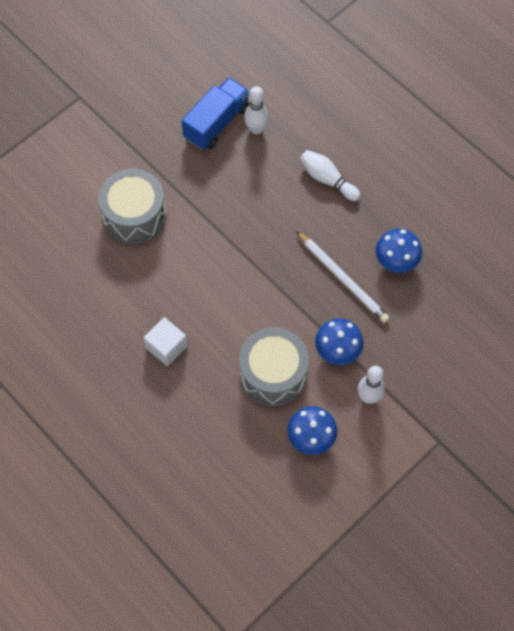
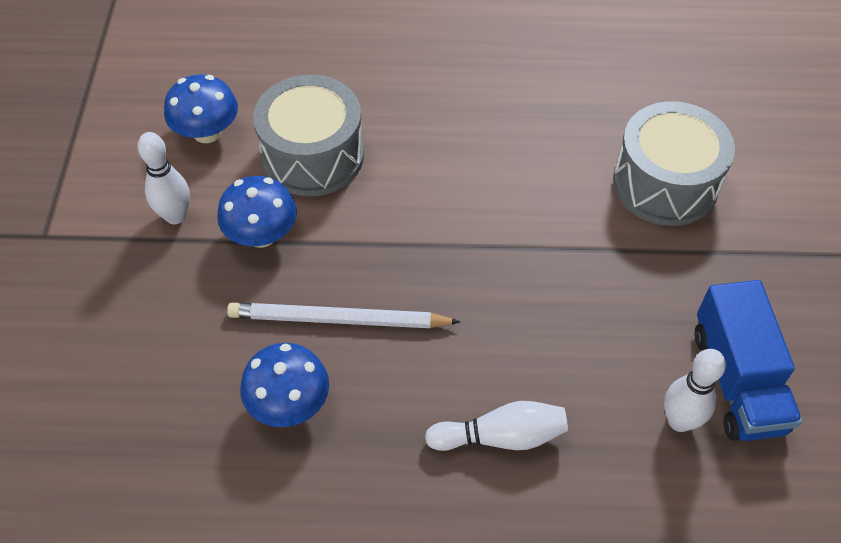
camera: 135 degrees right, 10 degrees down
white cube [144,317,188,366] -> none

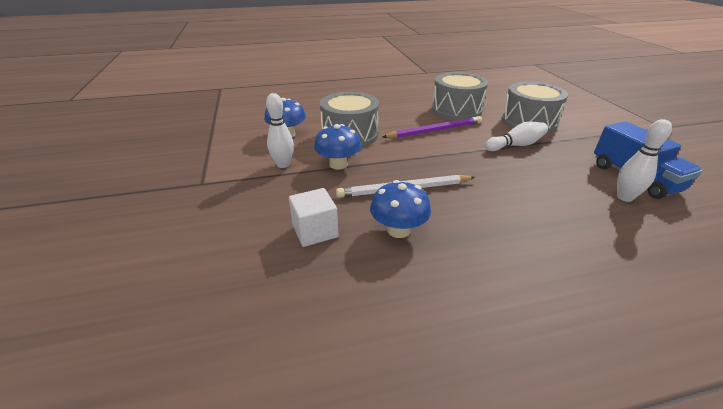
camera: 15 degrees left, 20 degrees down
white bowling pin [425,401,568,451] -> white bowling pin moved to [485,122,548,151]
none -> white cube [289,188,339,247]
none -> purple pencil [383,116,482,138]
none -> grey drum [431,72,488,120]

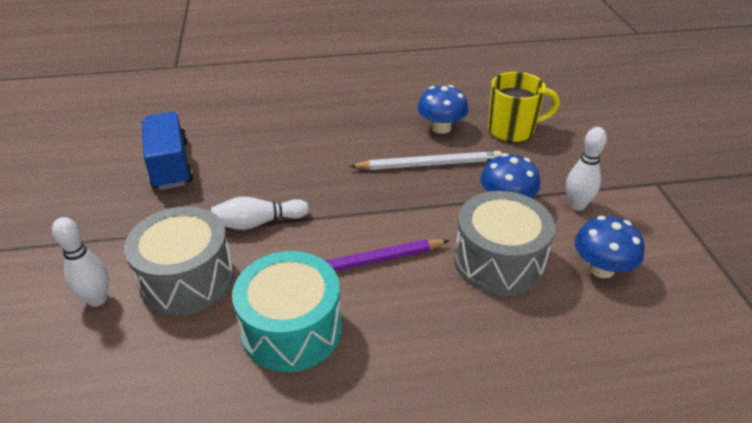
camera: 175 degrees left, 5 degrees up
white cube [289,188,339,247] -> yellow mug [488,72,560,143]
grey drum [431,72,488,120] -> turquoise drum [232,251,342,372]
white bowling pin [617,119,672,202] -> white bowling pin moved to [52,217,109,307]

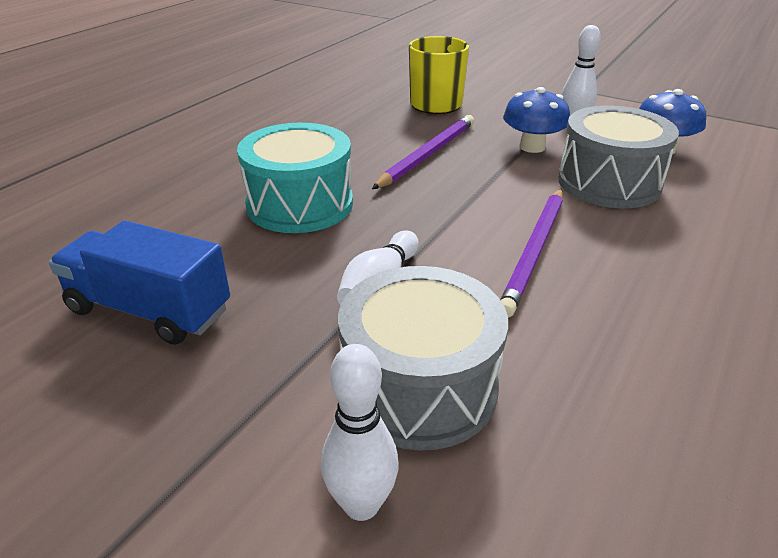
camera: 50 degrees left, 5 degrees down
turquoise drum [232,251,342,372] -> turquoise drum moved to [237,123,353,233]
white pencil [350,151,502,170] -> purple pencil [372,115,474,189]
blue mushroom [418,85,468,134] -> none

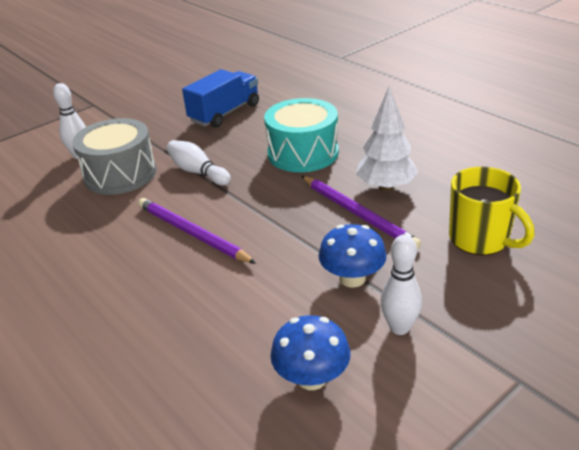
camera: 110 degrees right, 0 degrees up
grey drum [558,106,679,208] -> none
none -> white tree [356,86,418,192]

